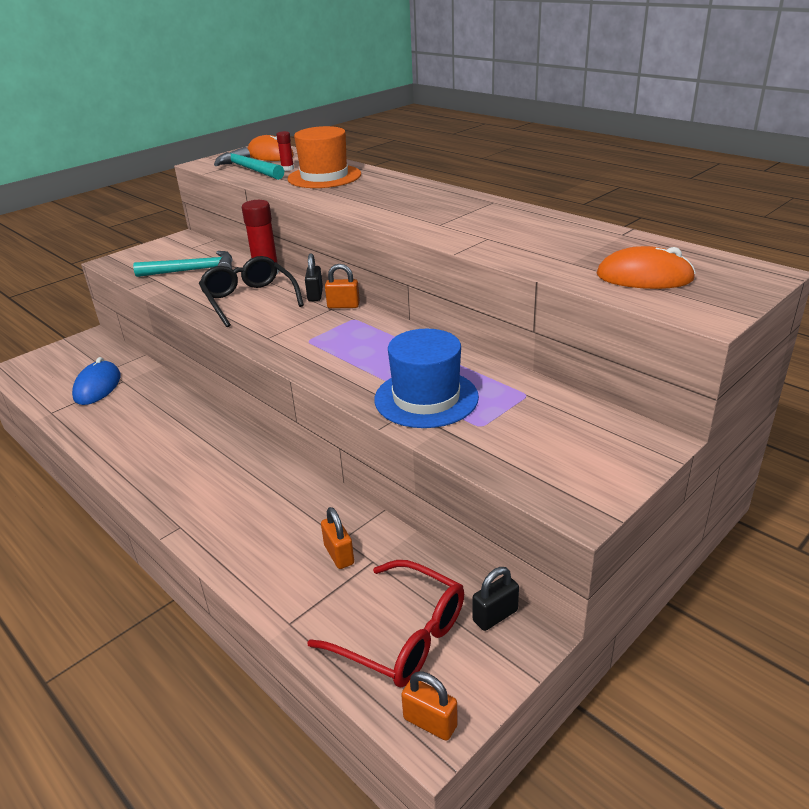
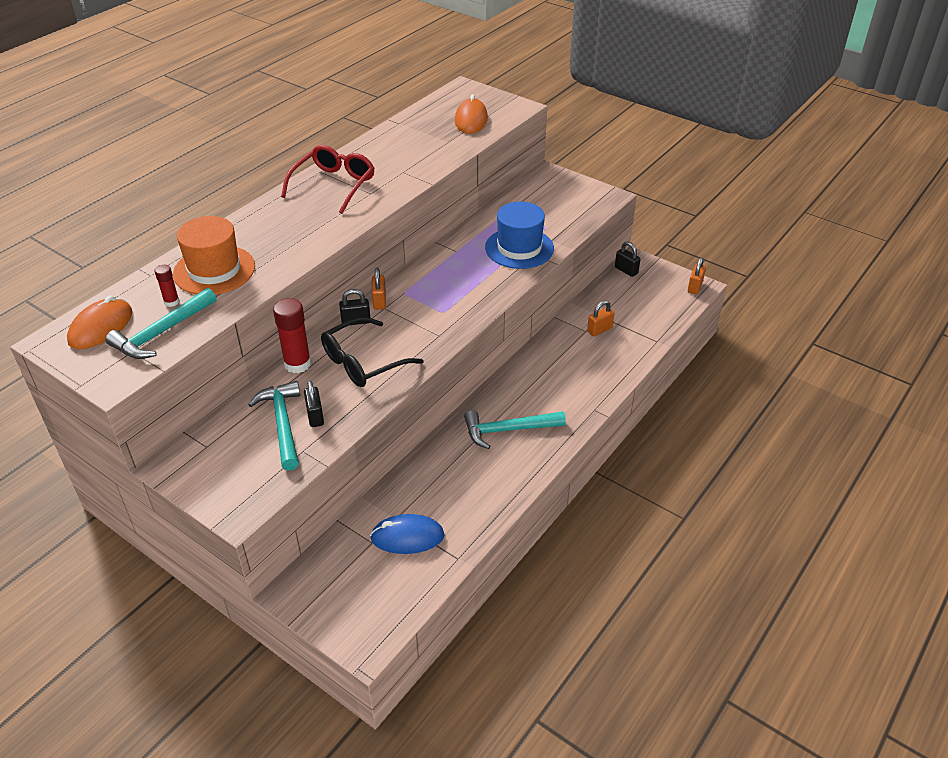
camera: 100 degrees left, 10 degrees up
red glasses [307,560,464,687] -> red glasses moved to [281,145,374,214]
none -> black padlock [304,380,324,427]
none -> turquoise hammer [464,410,566,449]

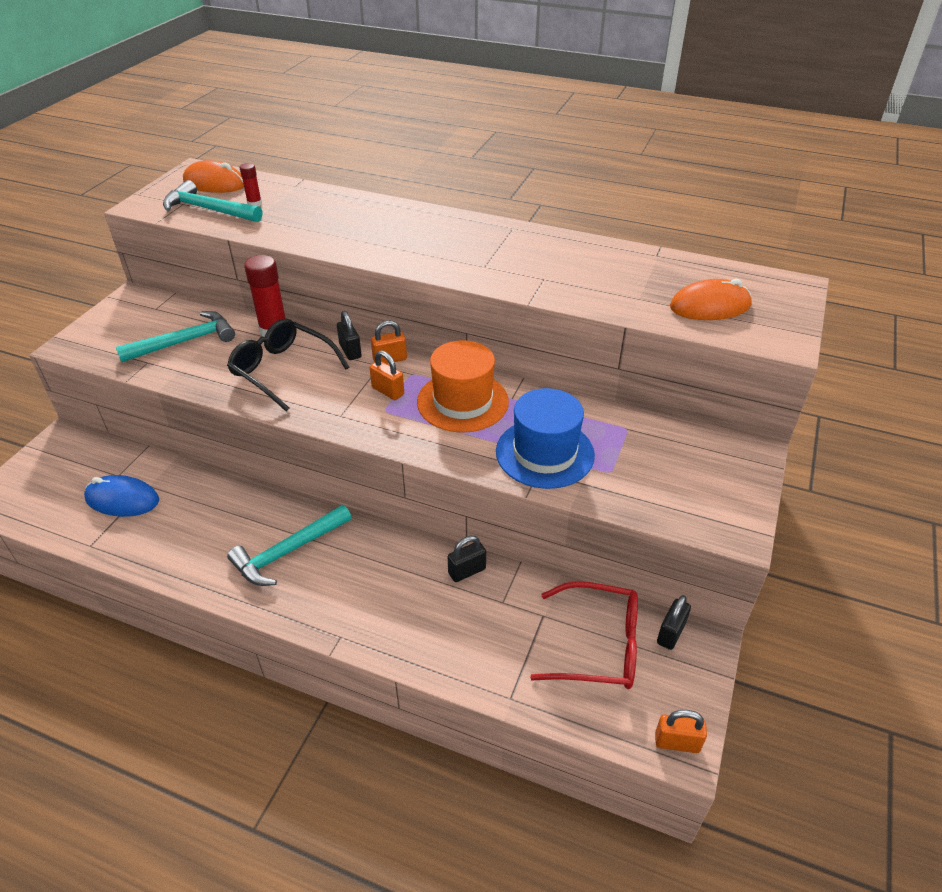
camera: 75 degrees right, 0 degrees up
orange hat [173,216,255,295] -> orange hat moved to [417,340,509,433]
red glasses [281,145,374,214] -> red glasses moved to [530,581,638,689]
black padlock [304,380,324,427] -> black padlock moved to [448,536,486,582]
blue mouse [370,514,445,554] -> blue mouse turned 60 degrees counterclockwise [84,475,159,517]
turquoise hammer [464,410,566,449] -> turquoise hammer turned 105 degrees counterclockwise [227,505,352,586]
orange padlock [587,300,614,337] -> orange padlock moved to [370,350,404,400]

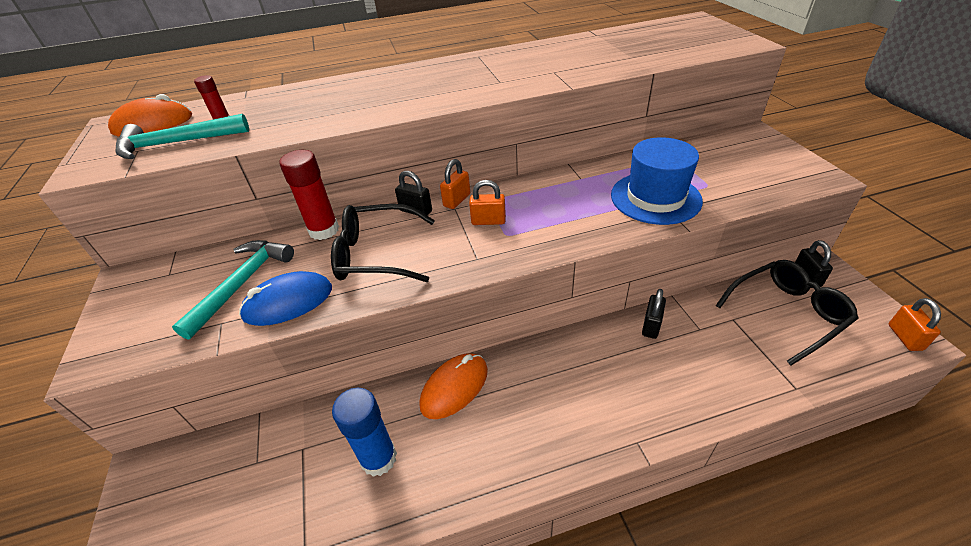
camera: 35 degrees left, 0 degrees up
blue mouse [84,475,159,517] -> blue mouse moved to [239,271,332,326]
turquoise hammer [227,505,352,586] -> none
orange hat [417,340,509,433] -> none
red glasses [530,581,638,689] -> black glasses [716,260,859,365]
orange padlock [655,710,707,753] -> orange padlock turned 60 degrees counterclockwise [889,298,941,351]
orange mouse [670,279,752,320] -> orange mouse moved to [419,353,488,419]
none -> blue glue stick [332,388,397,477]

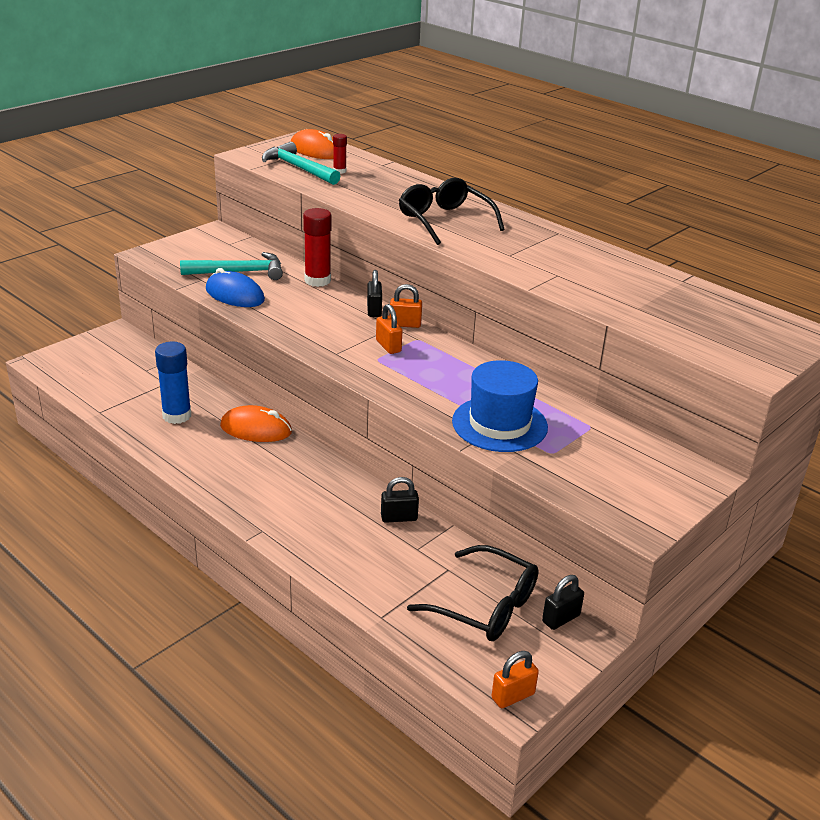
camera: 55 degrees right, 10 degrees down
black glasses [331,204,435,282] -> black glasses moved to [399,178,505,245]

